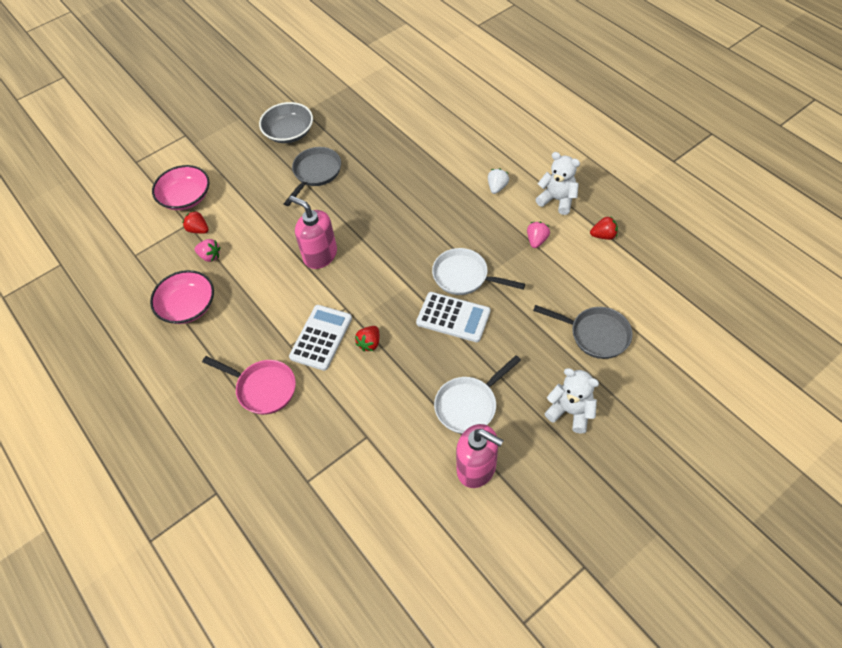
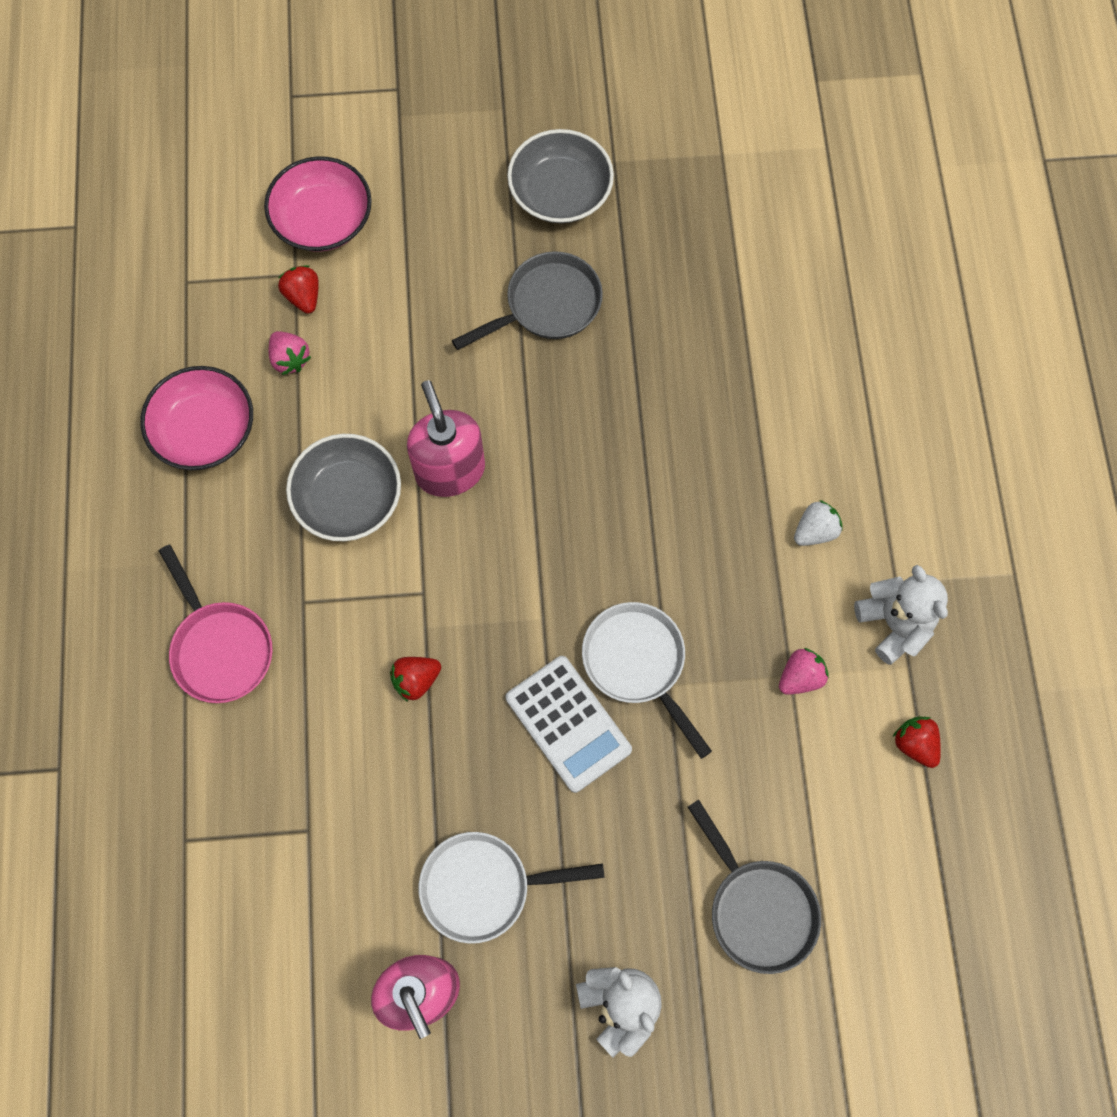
camera: 30 degrees right, 15 degrees up
white calculator [289,305,352,371] -> none
red strawberry [590,216,618,240] -> red strawberry turned 150 degrees counterclockwise [893,716,941,768]
none -> grey bowl [286,434,401,541]

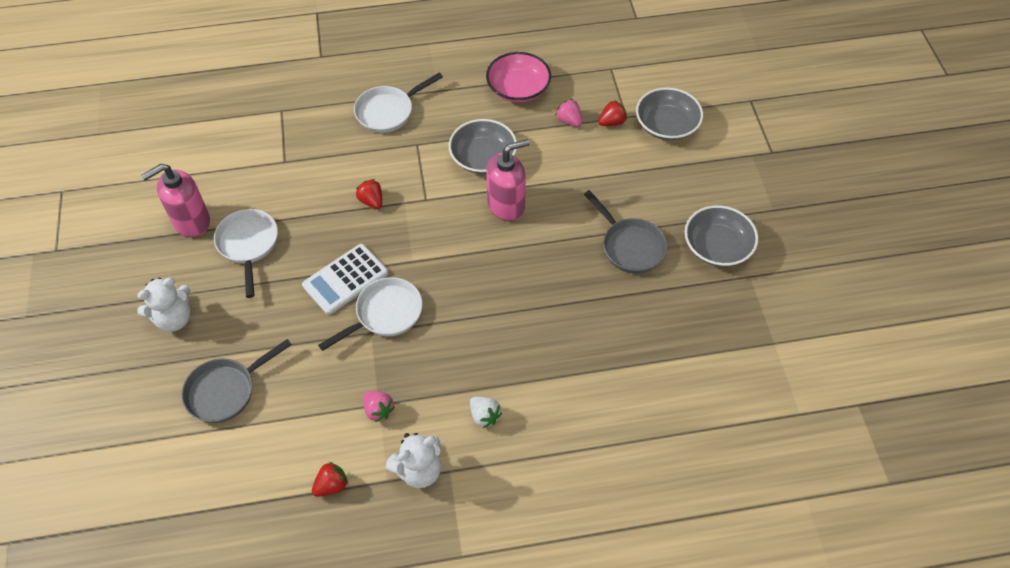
camera: 85 degrees right, 15 degrees down
pink pan [159,545,273,703] -> white pan [354,72,443,133]
pink bowl [264,156,372,252] -> grey bowl [636,87,703,141]
pink strawberry [269,331,311,375] -> pink strawberry turned 90 degrees clockwise [555,99,582,127]

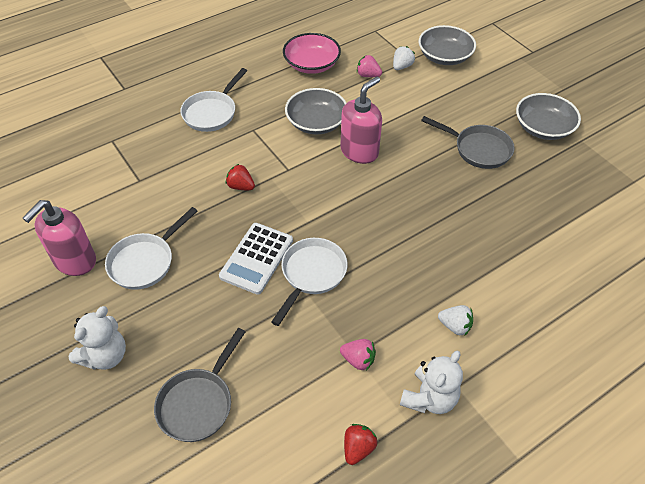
camera: 25 degrees left, 5 degrees down
white pan [214,209,278,298] -> white pan turned 105 degrees counterclockwise [105,207,197,290]
red strawberry [598,100,627,126] -> white strawberry [393,46,415,70]

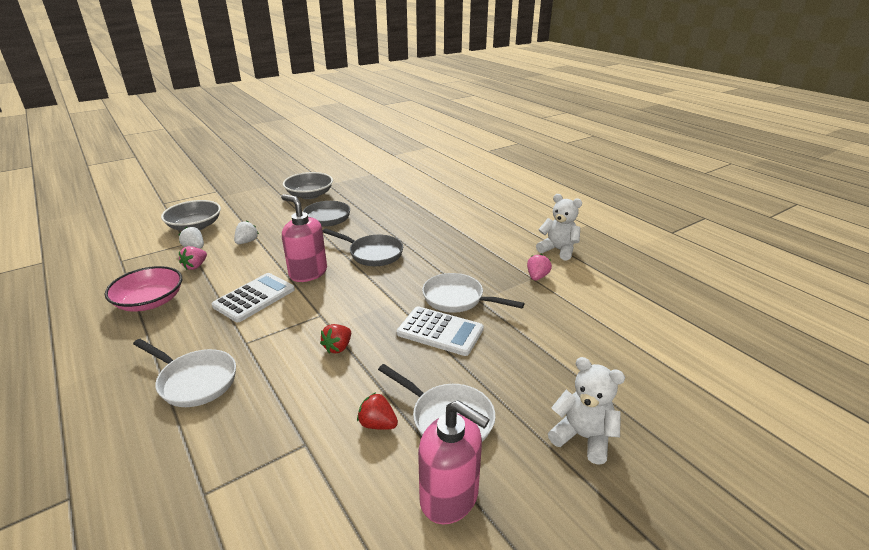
camera: 90 degrees left, 20 degrees down
grey pan [154,328,245,442] -> grey pan moved to [323,228,403,266]
grey bowl [285,88,346,134] -> white calculator [212,273,295,322]
red strawberry [344,424,377,465] -> red strawberry moved to [357,393,398,430]
white strawberry [438,305,473,335] -> white strawberry moved to [234,221,259,244]

